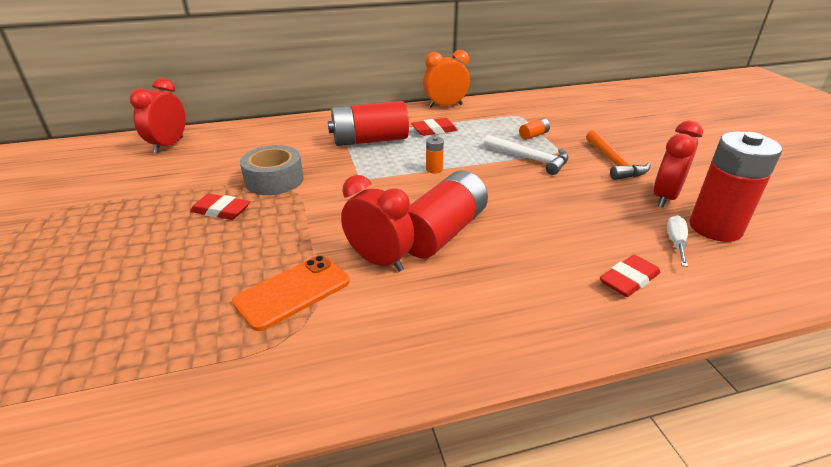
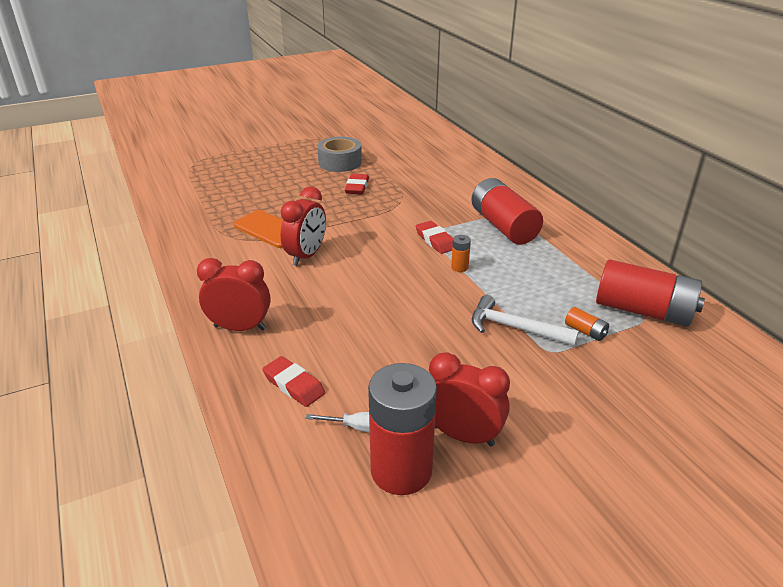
camera: 80 degrees right, 0 degrees up
red clock [130,78,186,153] -> red clock moved to [197,258,271,331]
grey tape [240,145,303,195] -> grey tape moved to [317,137,362,172]
red battery [408,171,488,258] -> red battery moved to [596,259,705,326]
red eraser [411,118,457,136] -> red eraser moved to [416,221,453,254]
orange clock [423,50,470,108] -> none
white hammer [484,135,568,175] -> white hammer turned 90 degrees clockwise [472,295,579,346]
orange hammer [586,130,651,180] -> none

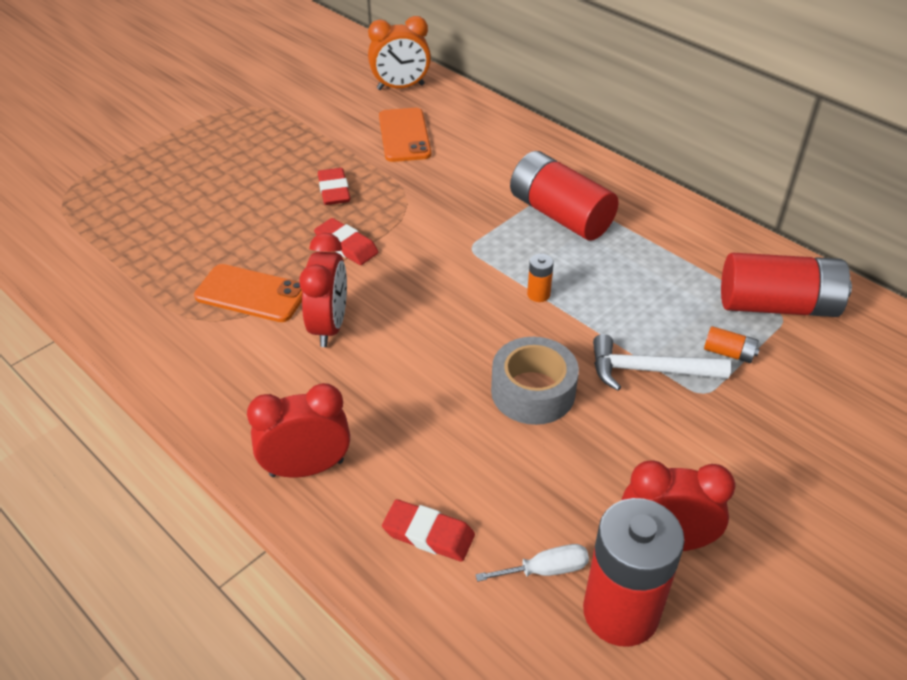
camera: 20 degrees left, 10 degrees up
grey tape [317,137,362,172] -> grey tape moved to [491,337,579,425]
red eraser [416,221,453,254] -> red eraser moved to [314,218,378,265]
none -> orange clock [368,16,431,90]
none -> orange phone [379,108,431,162]

